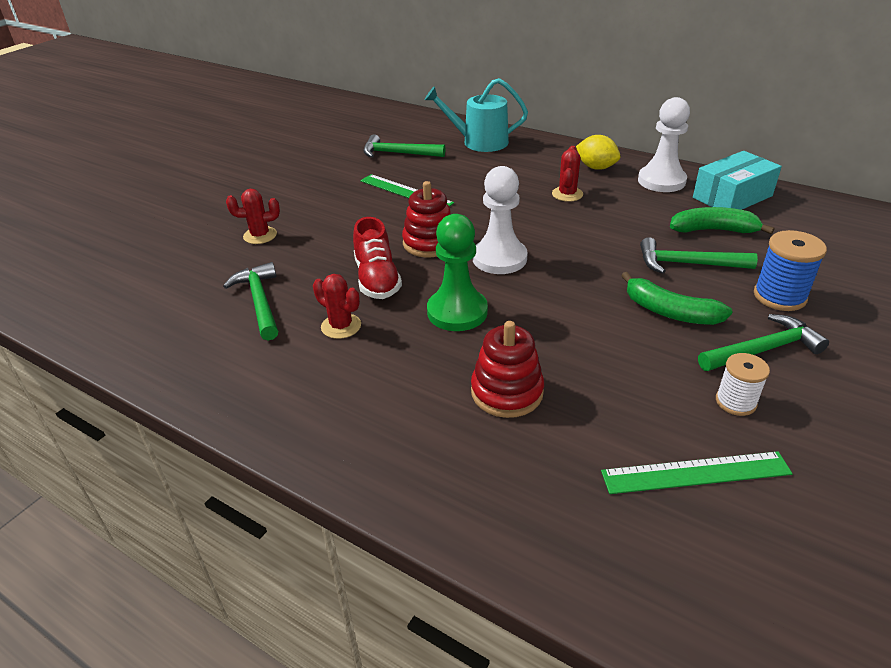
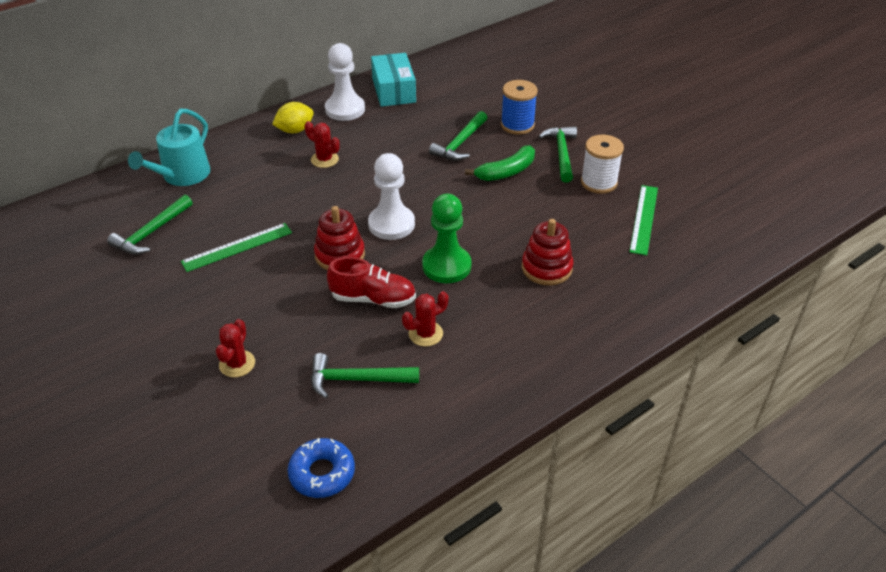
camera: 70 degrees left, 5 degrees up
green banana [670,207,775,234] -> none
white spool [716,353,770,416] -> white spool [581,135,624,194], size x1.52
none -> blue donut [288,438,355,498]

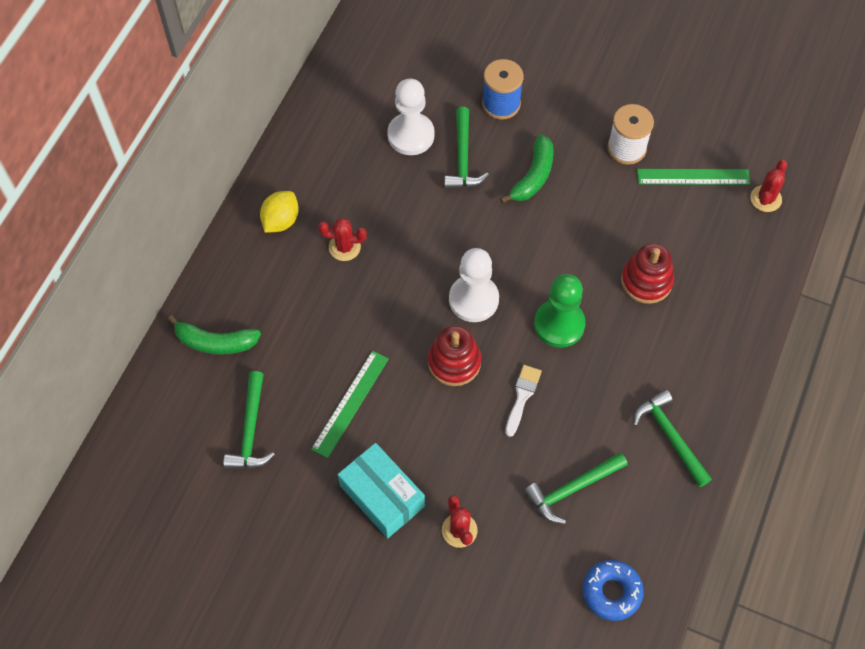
camera: 30 degrees left, 20 degrees up
turquoise watering can [128,109,210,186] -> green banana [167,315,261,354]
white pawn [325,43,365,121] -> white pawn moved to [387,79,435,155]
red shoe [327,257,416,308] -> white brush [505,365,542,437]
turquoise box [371,53,416,107] -> turquoise box moved to [338,443,425,538]
red cactus [402,291,448,346] -> red cactus moved to [750,160,788,212]
green hammer [538,126,577,183] -> green hammer moved to [633,389,712,487]
green ruler [629,185,658,255] -> green ruler turned 75 degrees counterclockwise [637,169,750,185]

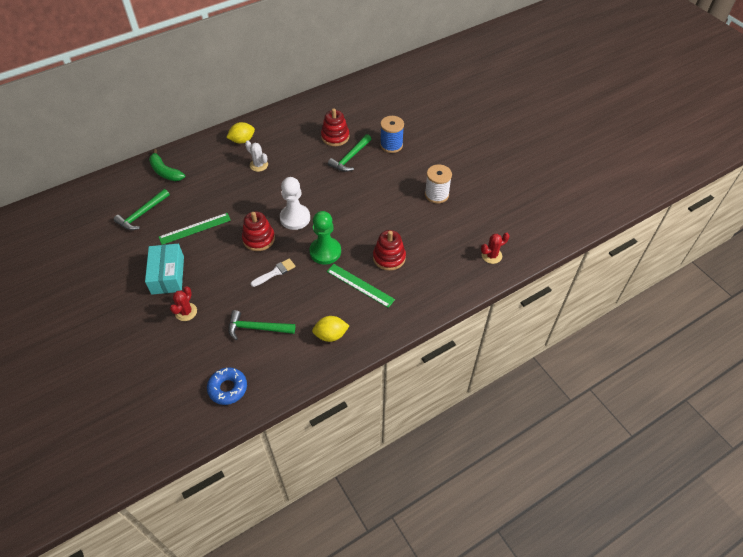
camera: 35 degrees right, 10 degrees down
red cactus [318,218,367,261] -> white cactus [245,141,268,172]
white pawn [387,79,435,155] -> red stacking toy [321,108,349,146]
green banana [500,134,554,203] -> none
green hammer [633,389,712,487] -> yellow lemon [312,316,349,342]
green ruler [637,169,750,185] -> green ruler moved to [327,264,395,308]

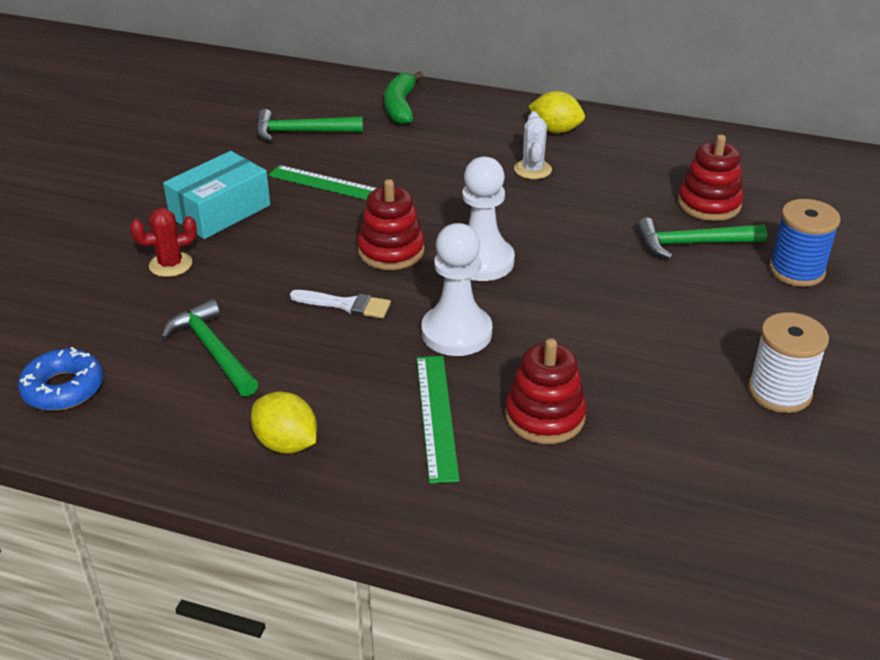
camera: 50 degrees right, 15 degrees down
green pawn [309,211,341,264] -> white pawn [421,223,492,356]
red cactus [481,233,510,264] -> none

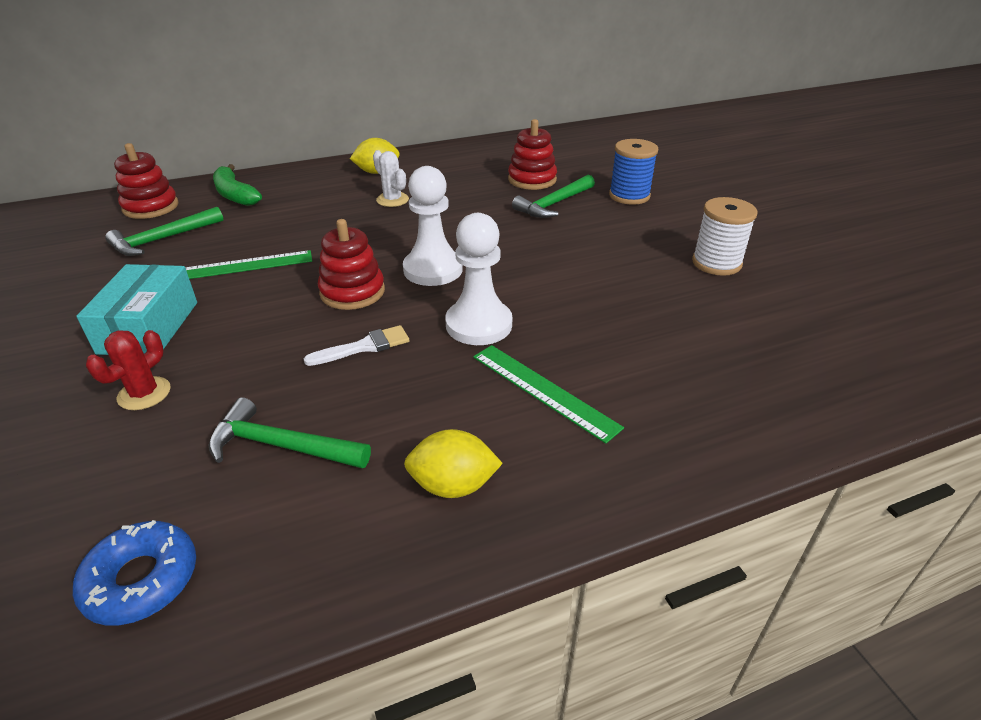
camera: 40 degrees left, 0 degrees up
red stacking toy [505,338,586,444] -> red stacking toy moved to [114,143,179,219]

